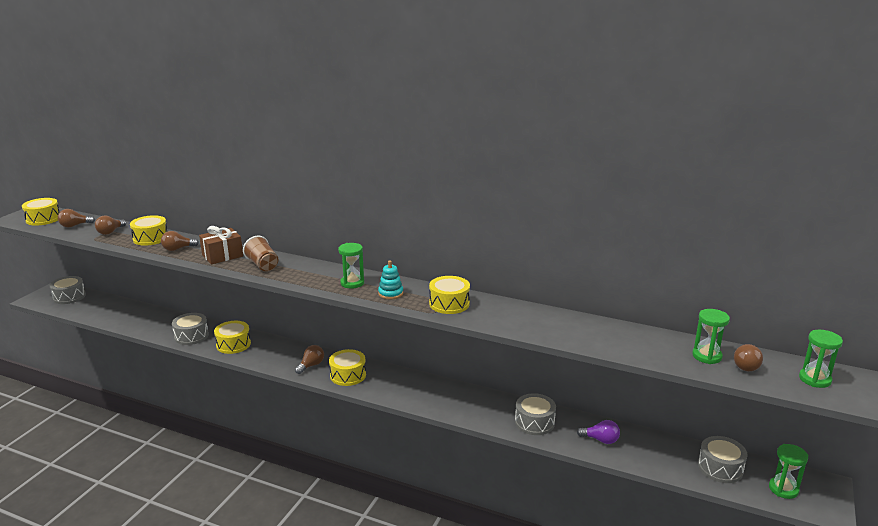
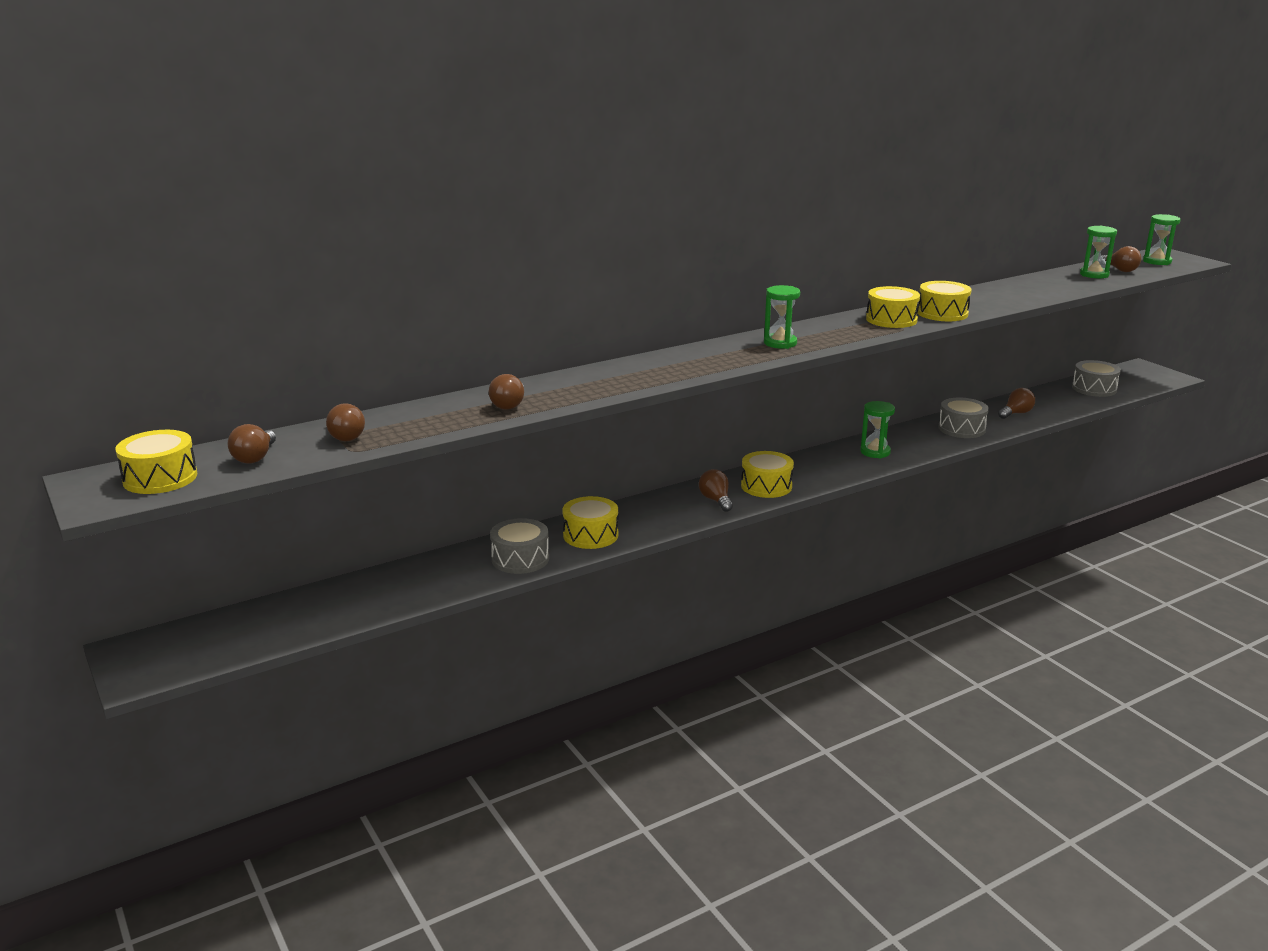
camera: 55 degrees left, 0 degrees up
grey drum [49,276,86,304] -> none
yellow drum [130,215,167,246] -> yellow drum moved to [918,281,972,321]
brown gift [199,226,243,265] -> none
brown cup [243,236,278,271] -> none
turquoise stacking toy [378,260,403,299] -> none
purple light bulb [577,420,620,444] -> brown light bulb [998,388,1035,419]
green hourglass [769,444,808,499] -> green hourglass moved to [860,401,895,458]

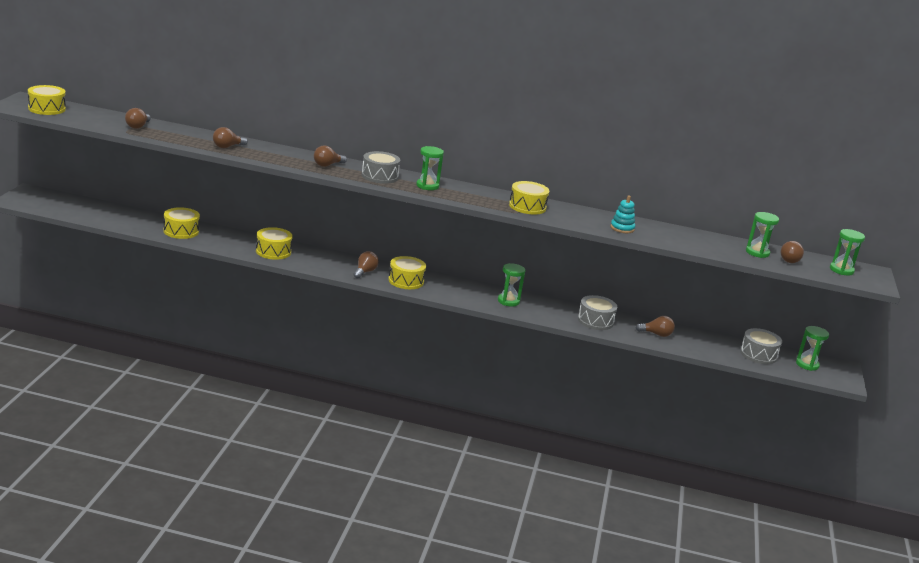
camera: 40 degrees right, 0 degrees up
brown light bulb [228,424,276,464] -> brown light bulb moved to [314,146,347,167]
grey drum [490,518,549,574] -> grey drum moved to [362,151,400,184]
yellow drum [918,281,972,321] -> yellow drum moved to [163,207,200,239]
none -> turquoise stacking toy [610,196,635,233]
none -> green hourglass [796,326,829,371]

